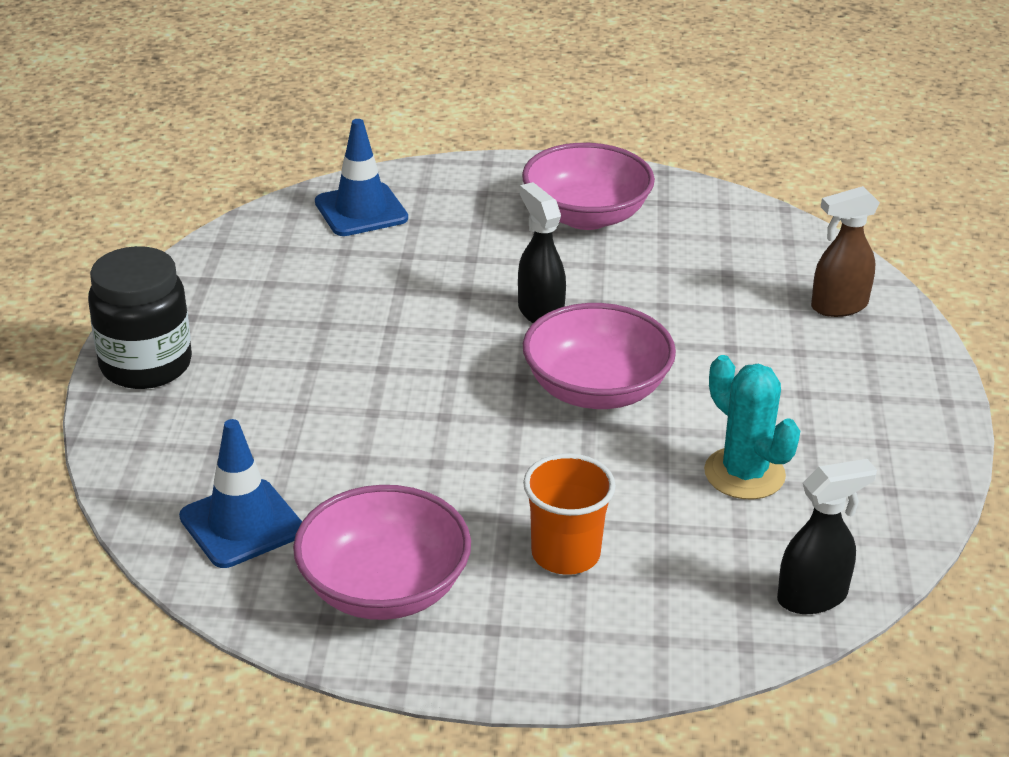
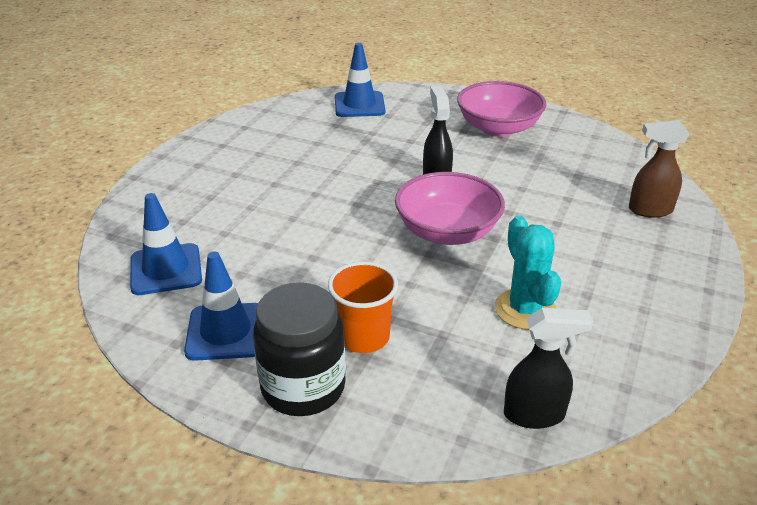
camera: 20 degrees right, 0 degrees up
black jar [88,246,192,389] -> black jar moved to [253,283,346,416]
pink bowl [293,485,471,620] -> blue traffic cone [184,251,258,361]

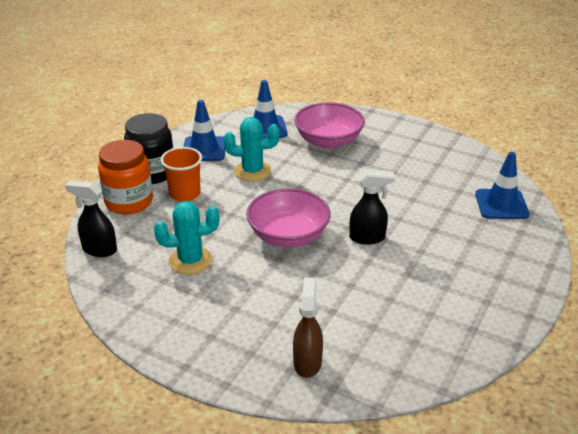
camera: 95 degrees right, 0 degrees up
pink bowl [457,81,546,137] -> pink bowl moved to [294,103,365,149]
black spray bottle [504,308,593,429] -> black spray bottle turned 105 degrees clockwise [65,180,117,257]
none -> orange jar [98,140,153,214]
none -> turquoise cactus [224,117,279,182]

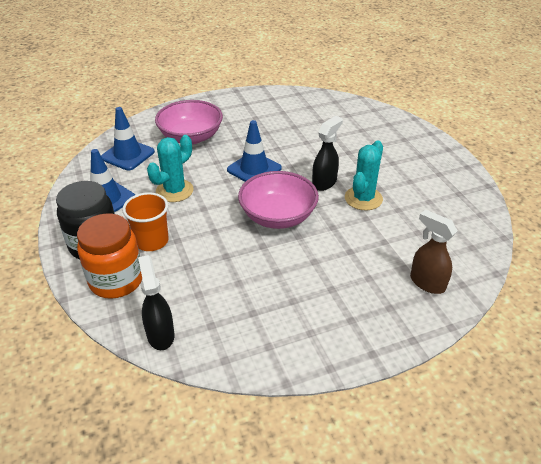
camera: 50 degrees left, 5 degrees up
black spray bottle [65,180,117,257] -> black spray bottle turned 105 degrees clockwise [138,255,175,350]
turquoise cactus [154,201,220,275] -> turquoise cactus moved to [345,141,383,211]
blue traffic cone [475,152,530,219] -> blue traffic cone moved to [227,120,282,182]

